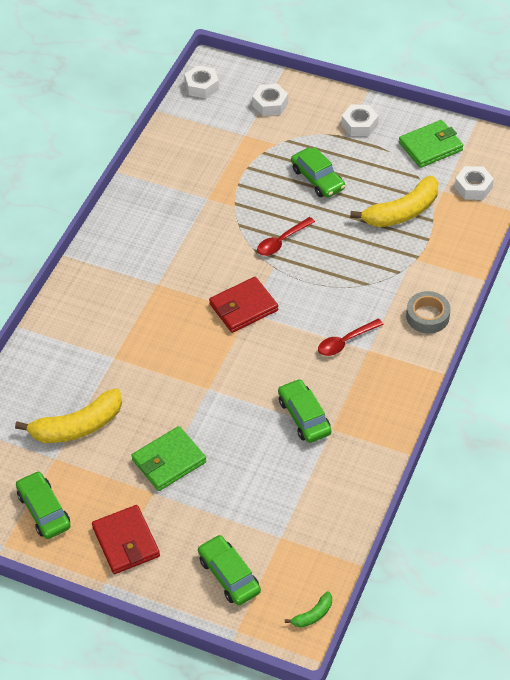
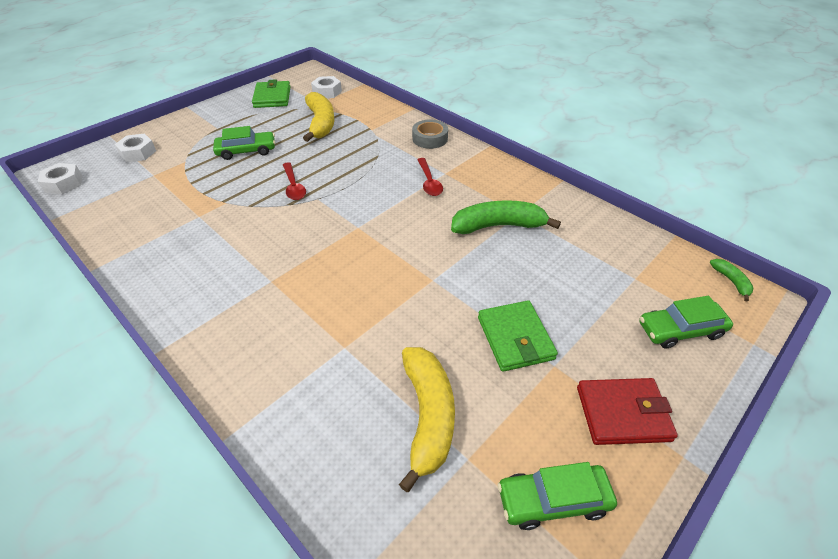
camera: 70 degrees left, 5 degrees down
red wallet [209,277,278,333] -> none
green car [278,379,332,443] -> green banana [451,200,561,234]
white nut [342,105,378,136] -> none

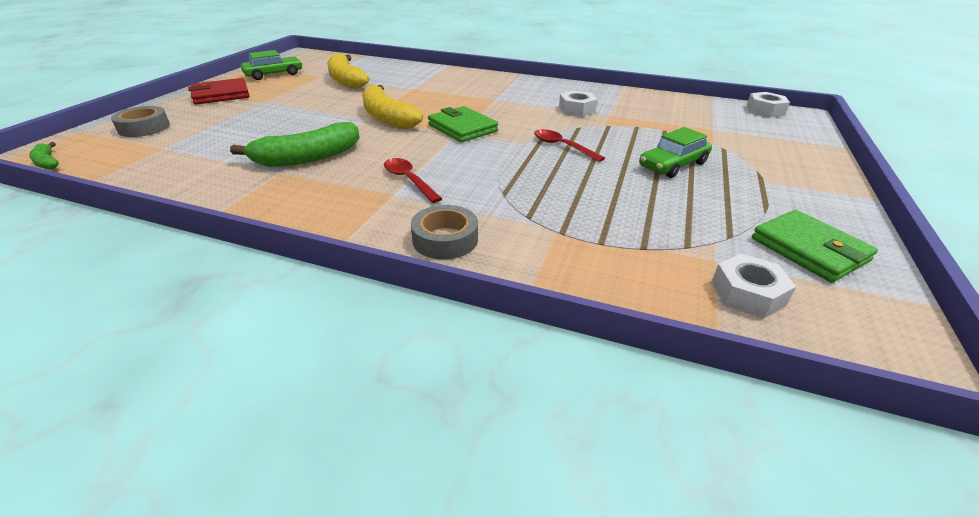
camera: 155 degrees right, 10 degrees down
white nut [115,134,156,162] -> white nut moved to [559,90,597,117]
yellow banana [303,92,335,142] -> yellow banana moved to [362,85,423,129]
green wallet [478,300,558,372] -> green wallet moved to [428,106,498,142]
green car [639,296,733,349] -> grey tape [111,106,170,137]

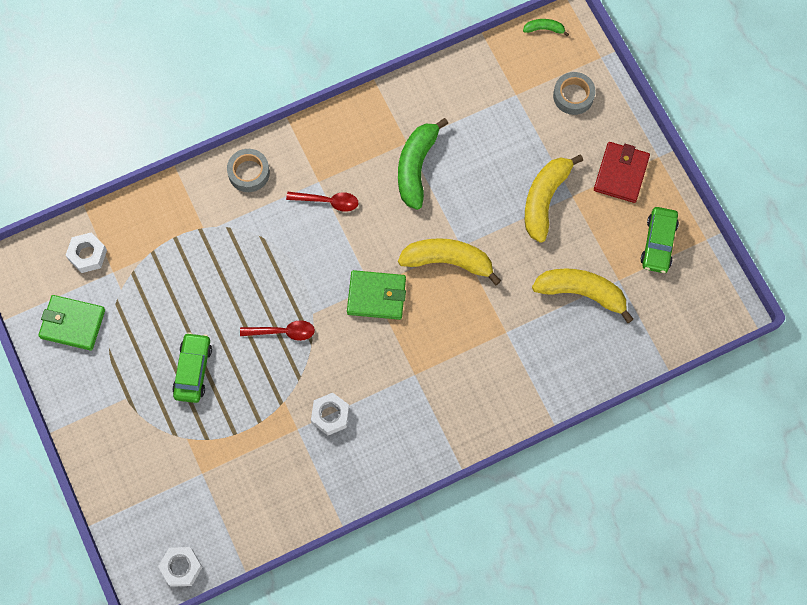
camera: 135 degrees right, 35 degrees up
none -> yellow banana [525,154,583,243]

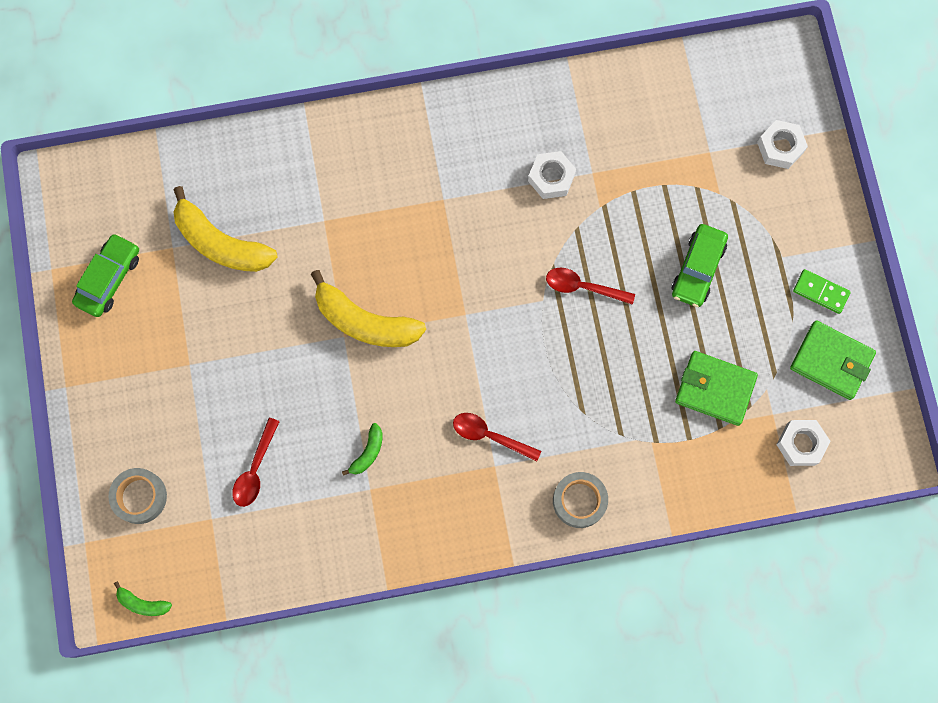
camera: 165 degrees left, 5 degrees up
white nut [158,547,202,587] -> white nut moved to [757,120,808,169]
green wallet [347,270,406,320] -> green wallet moved to [675,351,758,426]
green banana [398,118,449,210] -> green banana [342,423,383,476], size x0.47
yellow banana [525,154,583,243] -> none
red wallet [594,142,650,203] -> none
none -> red spoon [232,418,280,507]
none -> green domino [793,269,851,314]

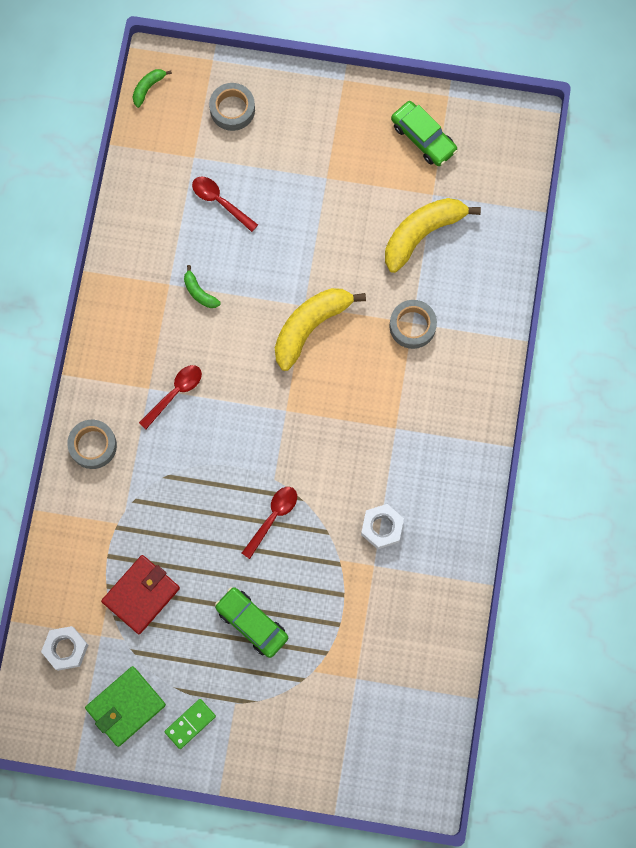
camera: 110 degrees right, 0 degrees up
green wallet [675,351,758,426] -> red wallet [101,555,180,634]
white nut [757,120,808,169] -> none
none -> grey tape [389,300,437,349]

